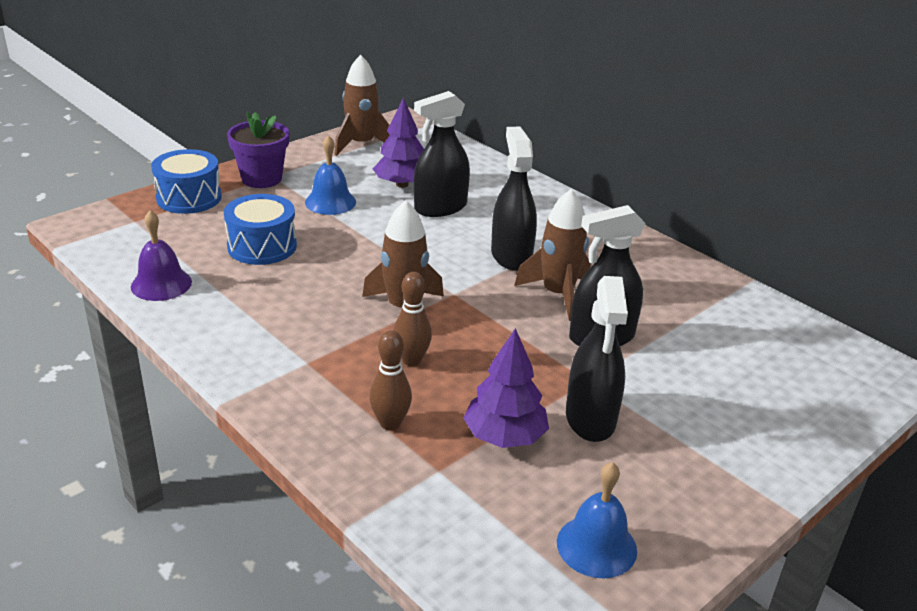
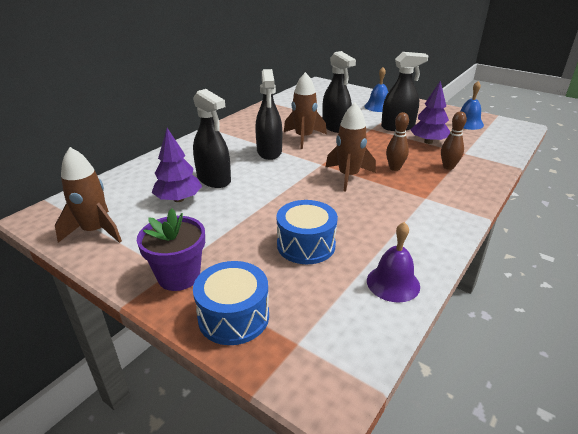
camera: 100 degrees left, 0 degrees up
blue bell [305,135,356,215] -> blue bell moved to [364,67,388,112]
black spray bottle [491,127,537,271] -> black spray bottle turned 75 degrees counterclockwise [255,69,282,160]

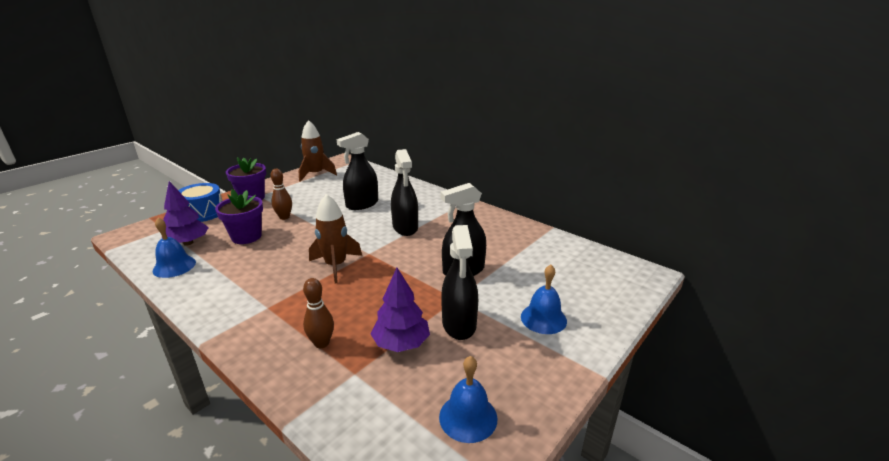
camera: 95 degrees right, 5 degrees down
purple tree [151,128,202,202] -> purple tree moved to [163,181,209,246]
black spray bottle [255,69,282,160] -> black spray bottle turned 105 degrees counterclockwise [391,149,418,236]
blue drum [277,200,338,264] -> purple flower pot [215,189,263,244]
brown rocket [284,72,327,149] -> none
purple bell [367,222,420,302] -> blue bell [153,218,196,278]
brown bowling pin [386,112,409,171] -> brown bowling pin moved to [270,169,292,220]

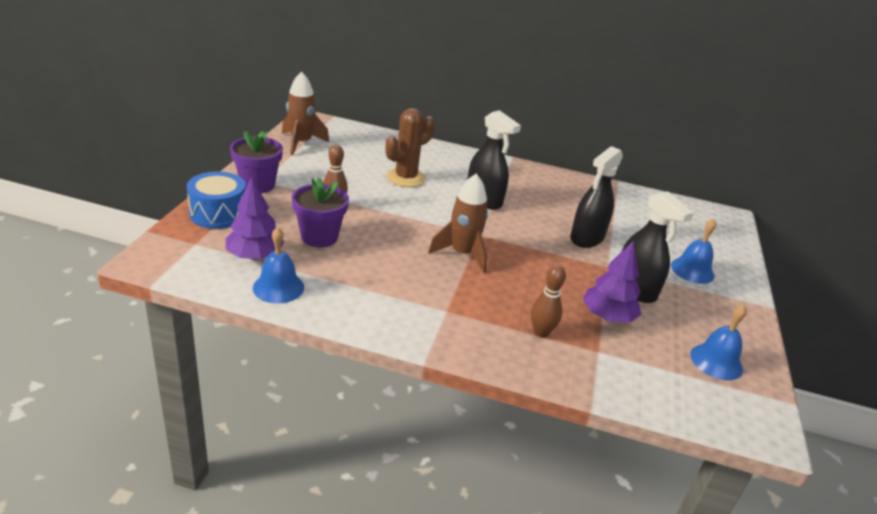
camera: 30 degrees left, 5 degrees up
black spray bottle [336,132,378,210] -> brown cactus [386,108,435,187]

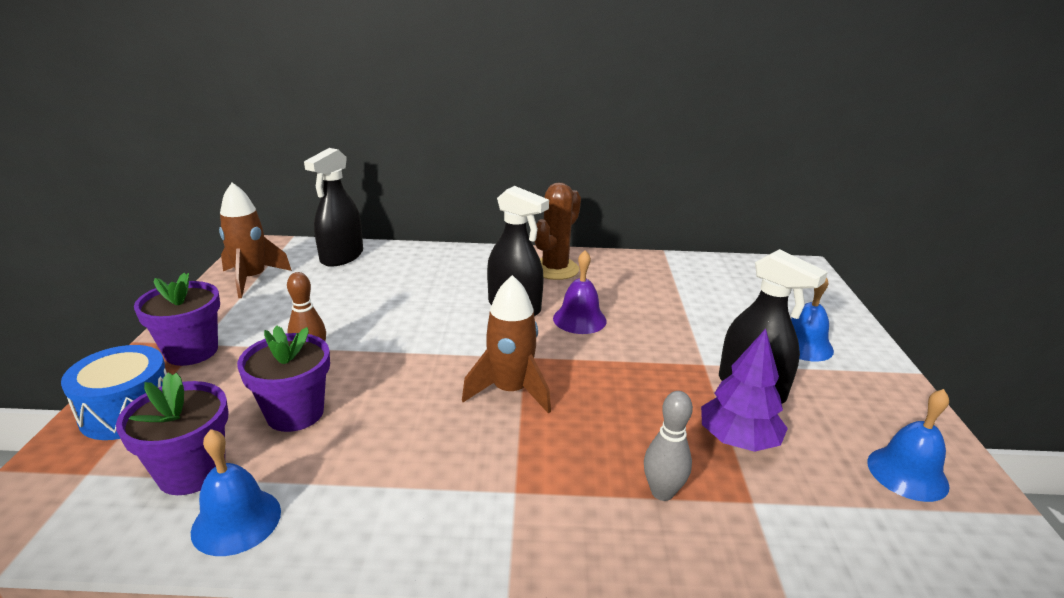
camera: 10 degrees left, 5 degrees down
purple tree [226,177,284,260] -> purple flower pot [116,372,229,495]
brown cactus [386,108,435,187] -> brown cactus moved to [534,182,581,280]
brown bowling pin [531,265,566,338] -> grey bowling pin [644,391,693,501]
black spray bottle [570,146,623,248] -> black spray bottle moved to [304,148,363,267]
none -> purple bell [553,250,607,334]

